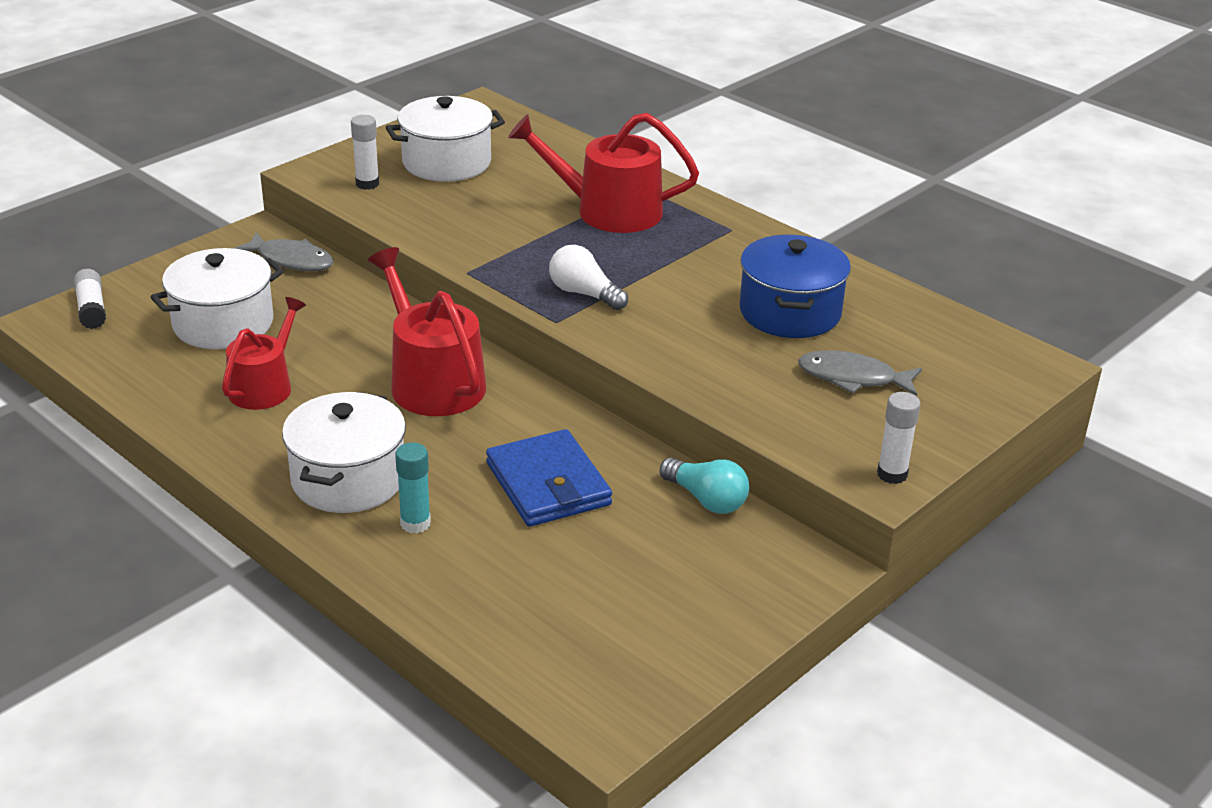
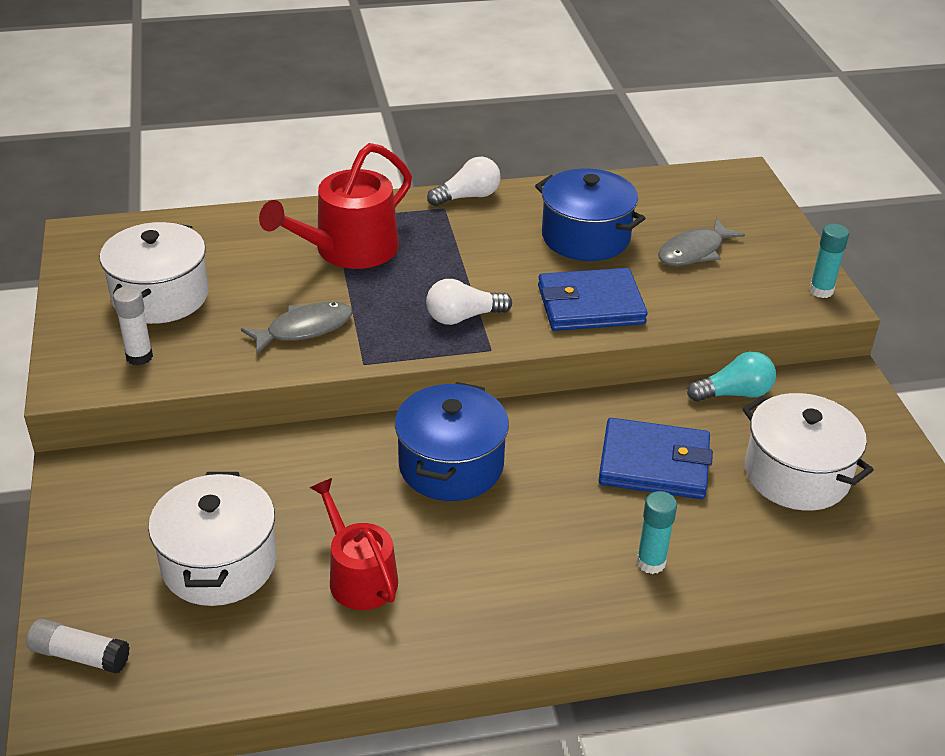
camera: 55 degrees left, 5 degrees up
grey fish [234,232,334,271] -> grey fish moved to [241,302,353,354]
white pot [282,392,406,513] -> white pot moved to [742,393,874,511]
red watering can [368,247,486,416] -> blue pot [395,382,509,501]
white glue stick [877,392,921,484] -> turquoise glue stick [809,224,849,298]
none -> white light bulb [427,157,501,206]
none -> blue wallet [538,268,648,331]

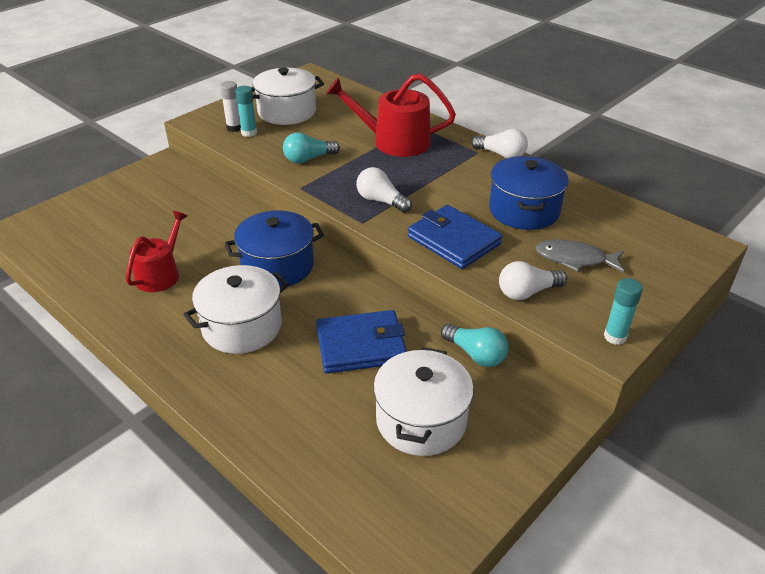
camera: 55 degrees right, 0 degrees up
white glue stick [26,619,130,673] -> none
white pot [148,472,277,606] -> white pot moved to [183,265,289,354]
grey fish [241,302,353,354] -> turquoise light bulb [283,132,340,163]
blue wallet [598,418,713,499] -> blue wallet turned 75 degrees counterclockwise [316,310,407,374]
turquoise glue stick [637,491,677,574] -> turquoise glue stick moved to [235,86,257,137]
none -> white light bulb [499,261,567,300]

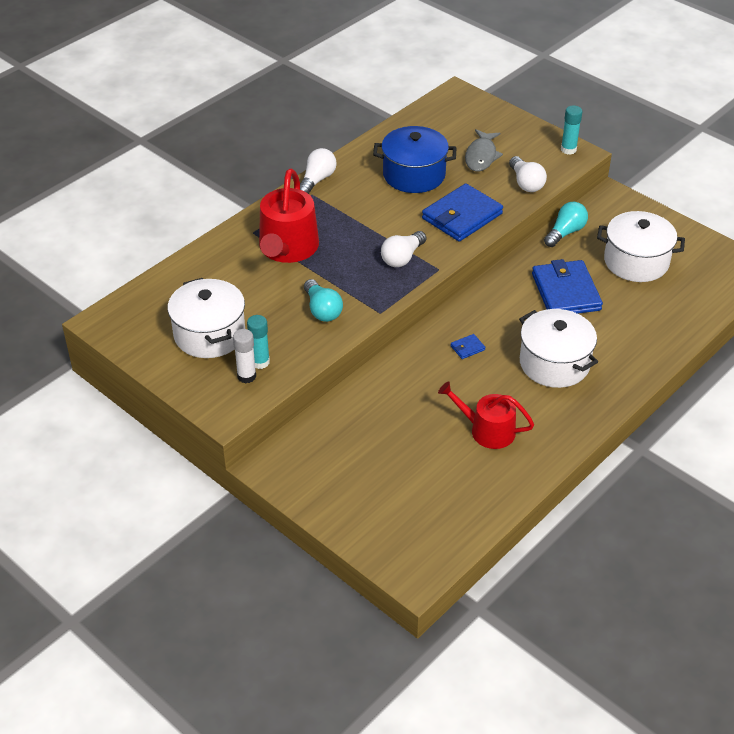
camera: 90 degrees left, 5 degrees up
blue pot [225,210,324,287] -> blue wallet [450,334,486,359]

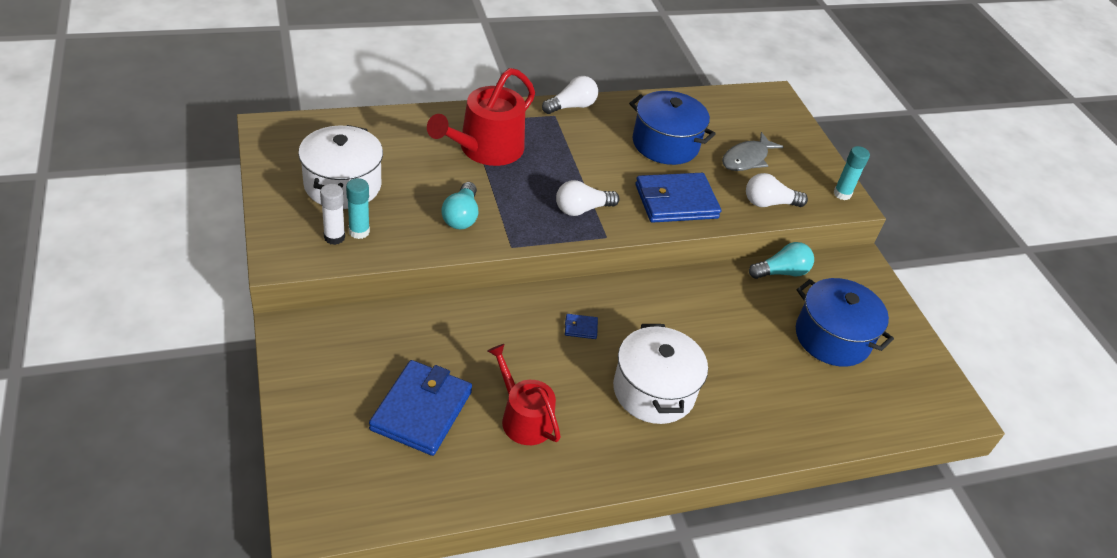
camera: 25 degrees right, 0 degrees up
white light bulb [509,156,547,192] -> white light bulb turned 75 degrees clockwise [746,173,808,207]
blue wallet [532,259,603,314] -> blue wallet moved to [369,360,472,456]
white pot [597,211,685,282] -> blue pot [796,278,894,367]

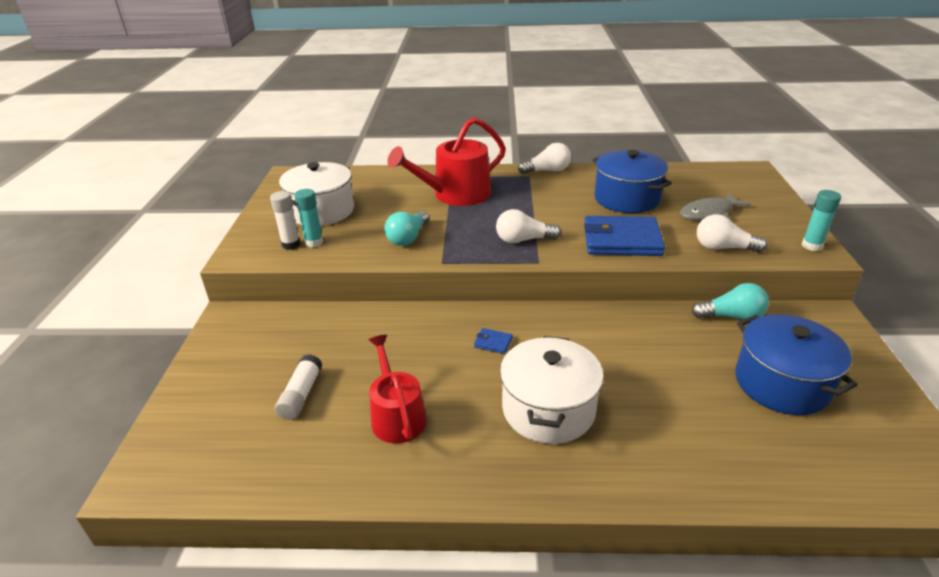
camera: 25 degrees right, 10 degrees down
blue wallet [369,360,472,456] -> white glue stick [275,354,322,420]

